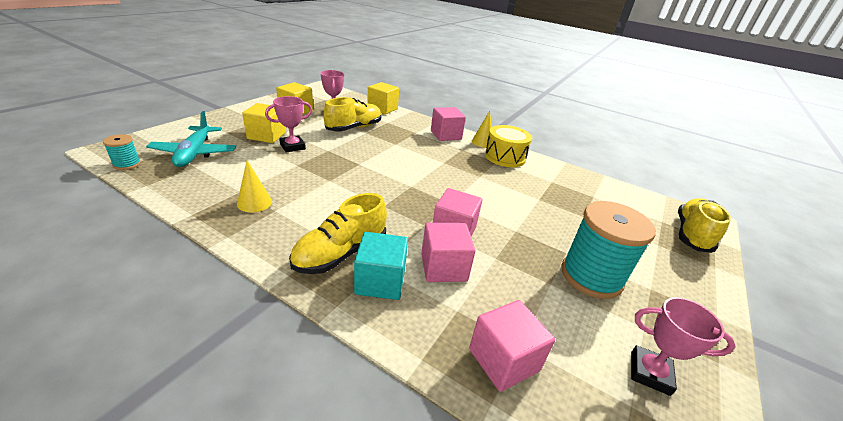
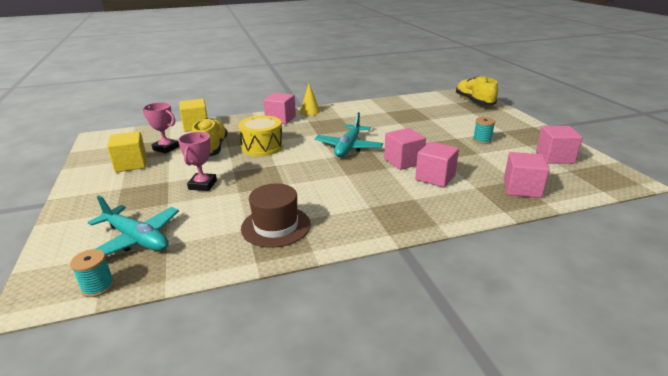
camera: 45 degrees left, 5 degrees down
yellow cone [237,160,272,212] -> brown hat [241,184,311,248]
yellow cube [242,103,285,143] -> none
yellow shoe [289,193,387,274] -> none
turquoise cube [354,232,408,300] -> none
yellow drum [485,125,532,167] -> yellow drum moved to [238,116,283,156]
turquoise spool [561,201,656,299] -> turquoise spool [473,117,495,144], size x0.46
pink trophy [631,297,735,396] -> pink cube [536,126,583,164]
none -> turquoise plane [314,112,383,157]

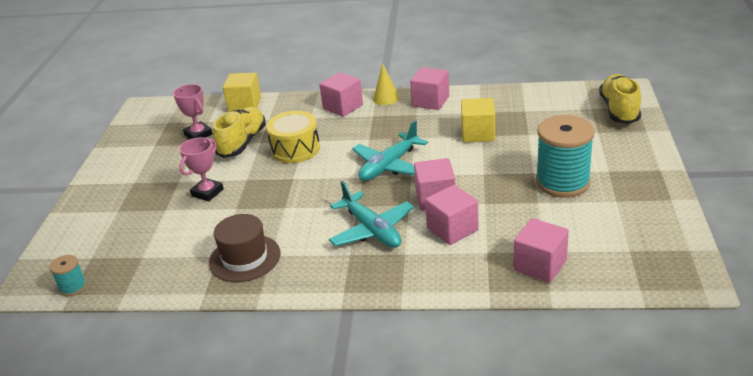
camera: 25 degrees right, 5 degrees up
turquoise plane [88,195,179,256] -> turquoise plane moved to [329,181,414,248]
yellow cube [107,131,147,172] -> yellow cube moved to [461,98,495,142]
turquoise spool [473,117,495,144] -> turquoise spool [536,115,595,198], size x2.16
pink cube [536,126,583,164] -> pink cube moved to [410,67,449,110]

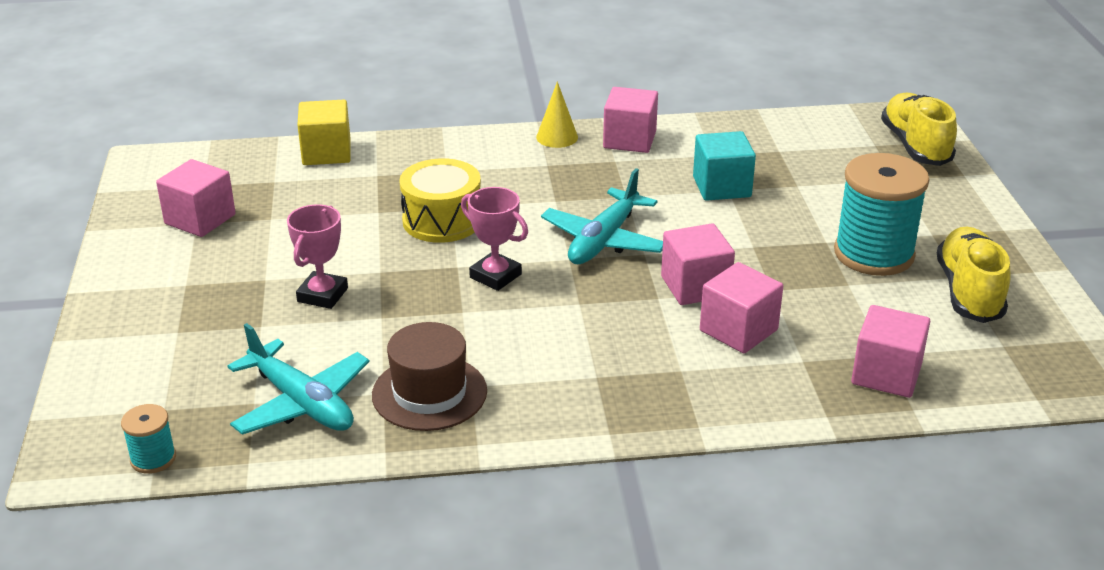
camera: 15 degrees left, 0 degrees up
pink trophy [173,84,213,139] -> pink trophy moved to [461,187,528,291]
yellow shoe [213,107,266,158] -> yellow shoe moved to [937,227,1011,323]
pink cube [319,72,363,117] -> pink cube moved to [156,159,236,237]
turquoise plane [329,181,414,248] -> turquoise plane moved to [228,323,370,435]
yellow cube [461,98,495,142] -> turquoise cube [693,131,756,201]

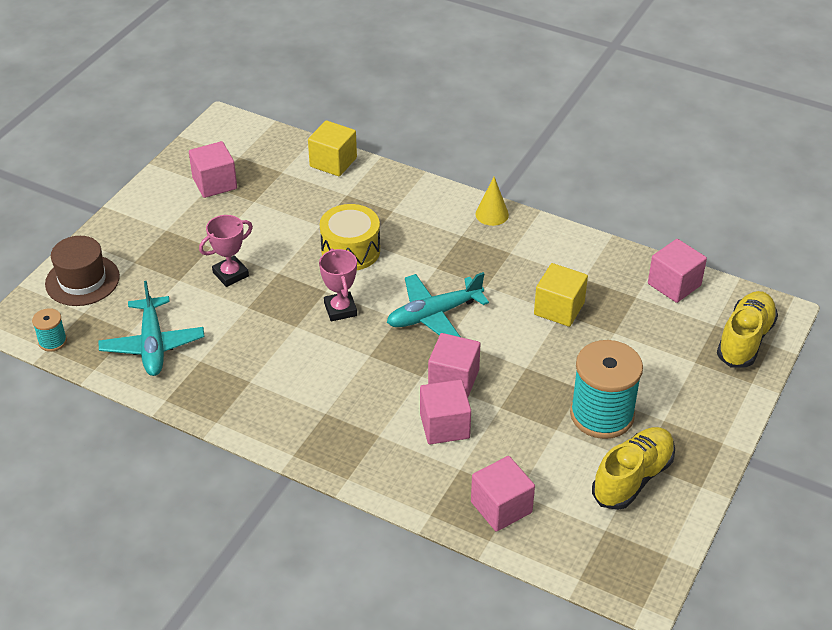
camera: 35 degrees right, 10 degrees up
brown hat [372,322,487,431] -> brown hat moved to [45,236,120,306]
pink cube [603,87,658,153] -> pink cube moved to [648,239,707,303]
turquoise cube [693,131,756,201] -> yellow cube [534,263,588,327]

